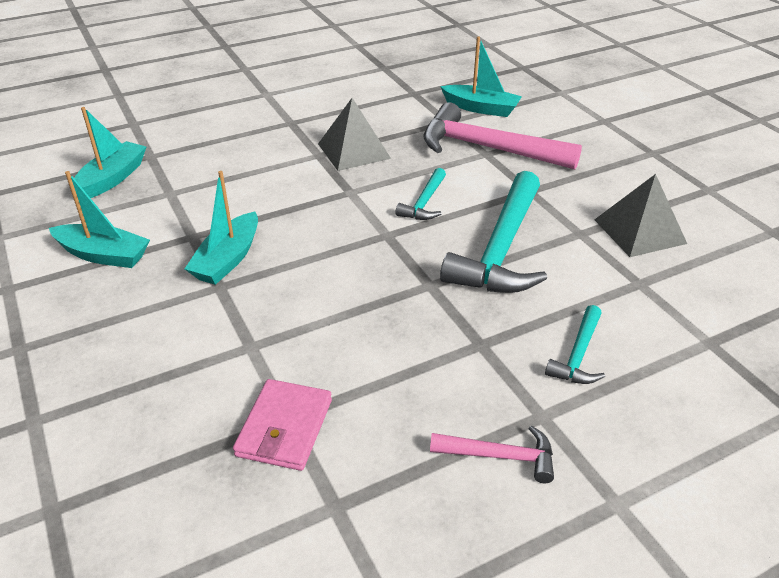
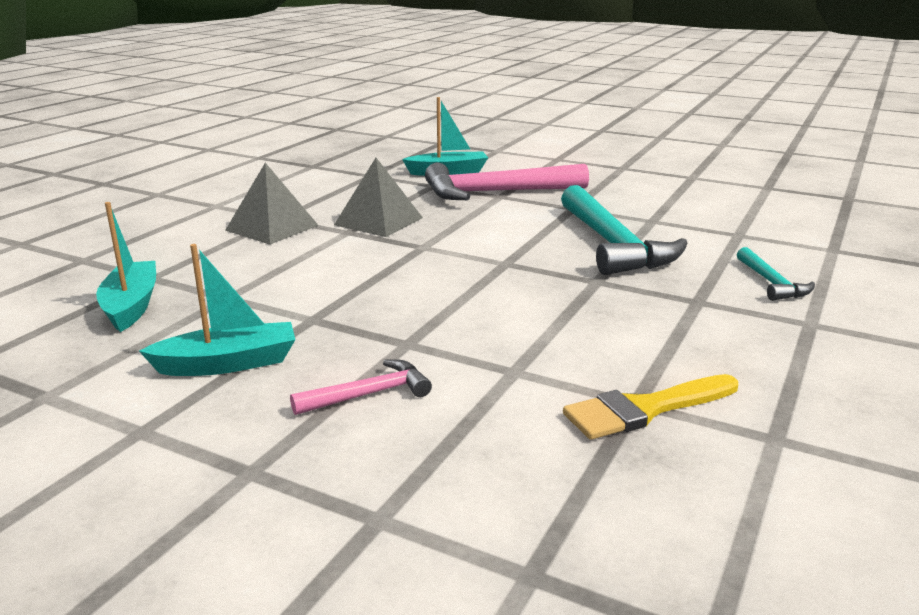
camera: 35 degrees left, 15 degrees down
turquoise boat [185,171,258,285] -> none
pink wallet [233,379,332,471] -> yellow brush [563,374,738,440]
turquoise hammer [395,168,446,220] -> none
pink hammer [430,425,554,483] -> pink hammer moved to [290,359,432,415]
grey pyramid [594,174,687,257] -> grey pyramid moved to [225,163,319,244]

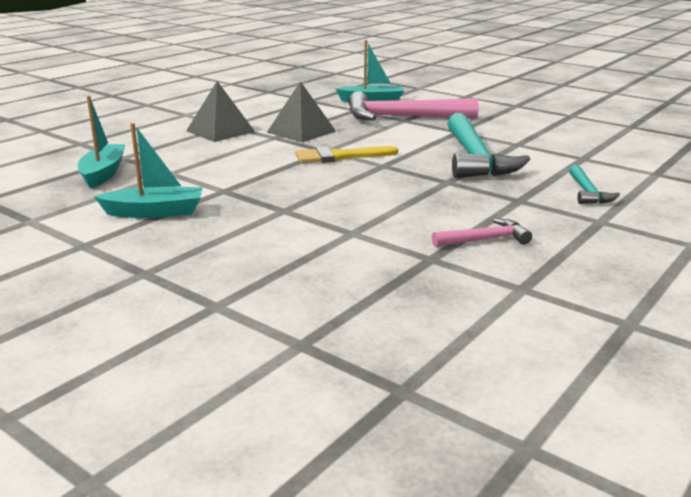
camera: 10 degrees right, 0 degrees up
pink hammer [290,359,432,415] -> pink hammer moved to [432,219,532,247]
yellow brush [563,374,738,440] -> yellow brush moved to [295,146,398,163]

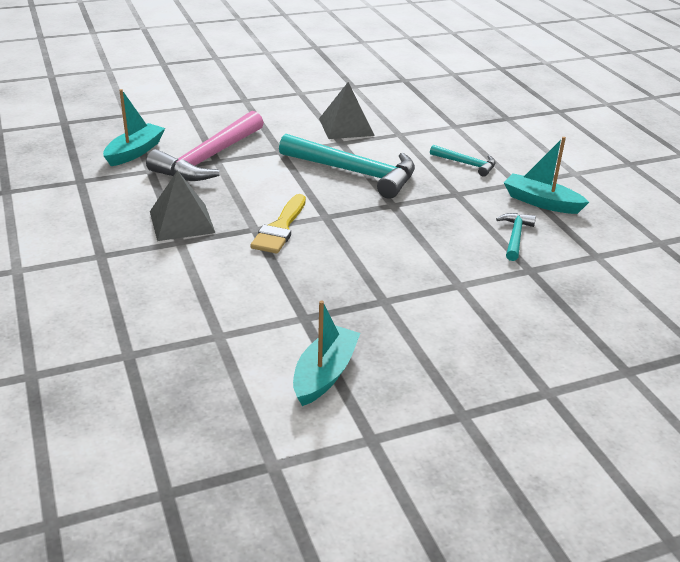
camera: 60 degrees left, 10 degrees up
turquoise boat [78,96,125,189] -> turquoise boat moved to [504,137,589,214]
grey pyramid [186,81,255,142] -> grey pyramid moved to [319,82,375,139]
pink hammer [432,219,532,247] -> turquoise hammer [496,213,536,261]

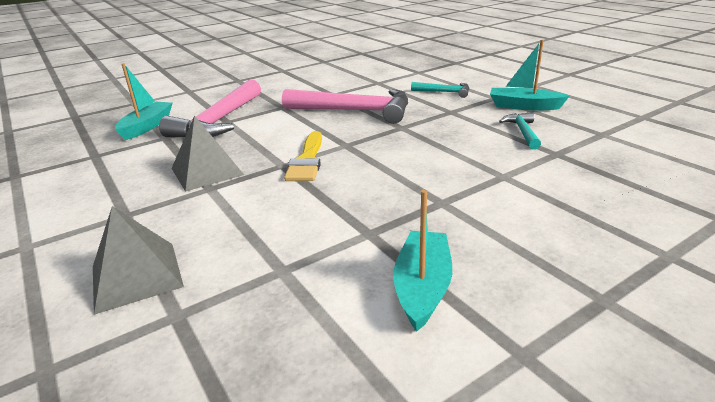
camera: 10 degrees left, 5 degrees down
turquoise hammer [279,134,415,199] -> pink hammer [282,89,408,124]
grey pyramid [319,82,375,139] -> grey pyramid moved to [93,206,184,315]

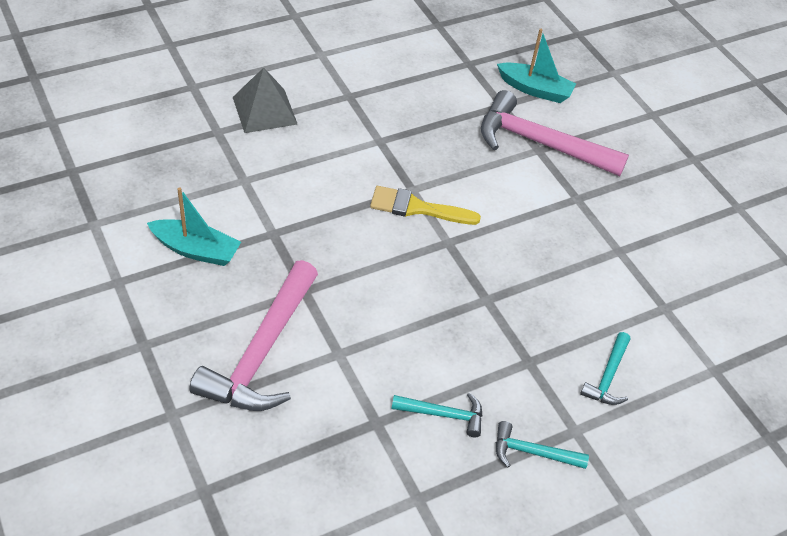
camera: 90 degrees right, 20 degrees up
grey pyramid [171,115,244,192] -> none
pink hammer [282,89,408,124] -> pink hammer moved to [189,260,318,411]
turquoise boat [490,40,569,110] -> turquoise hammer [496,421,589,469]

